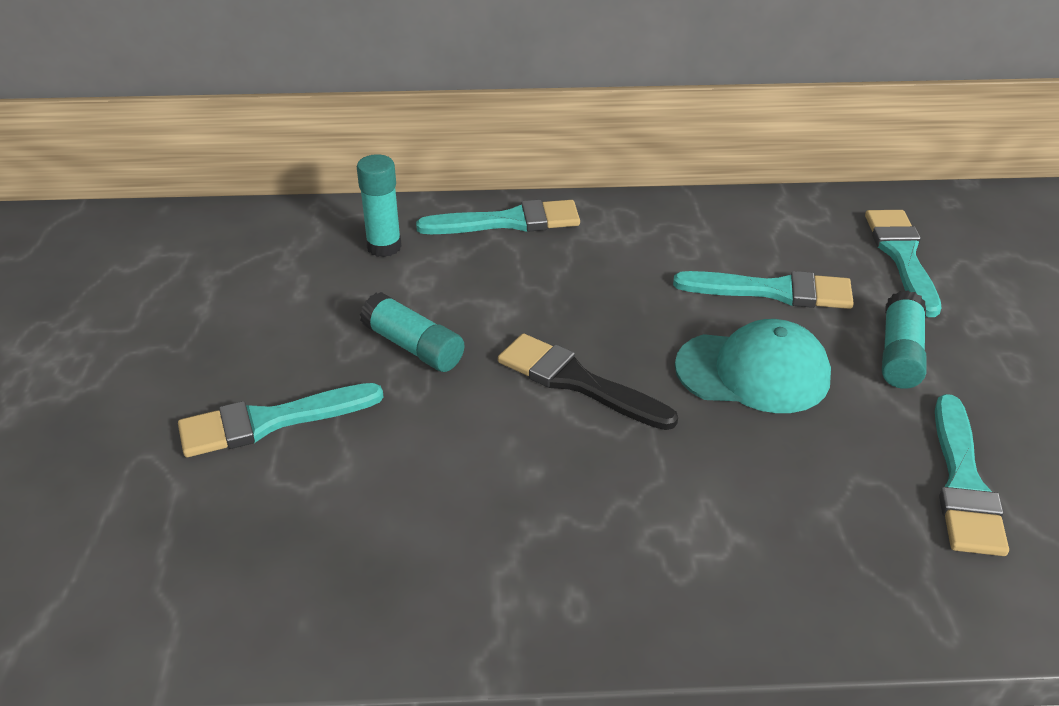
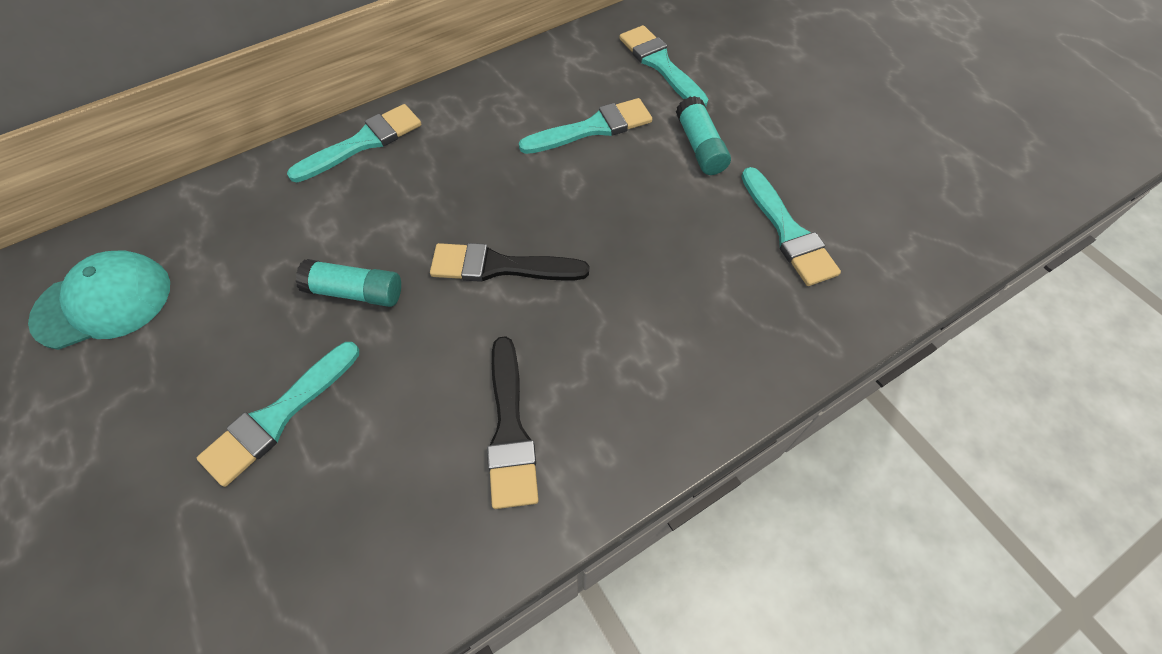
camera: 30 degrees left, 20 degrees up
turquoise glue stick [357,154,402,257] -> none
turquoise cap [675,319,831,413] -> turquoise cap moved to [28,251,170,350]
none -> black brush [487,336,539,509]

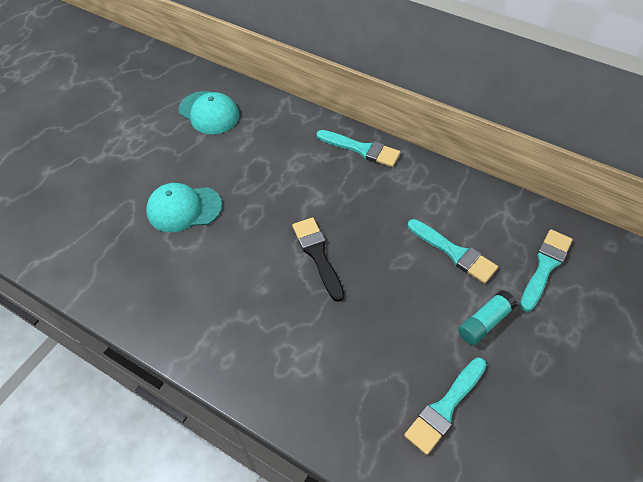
camera: 65 degrees right, 5 degrees down
turquoise brush [197,342,359,487] -> turquoise cap [146,183,222,232]
turquoise glue stick [296,259,401,307] -> none
black brush [487,336,539,509] -> none

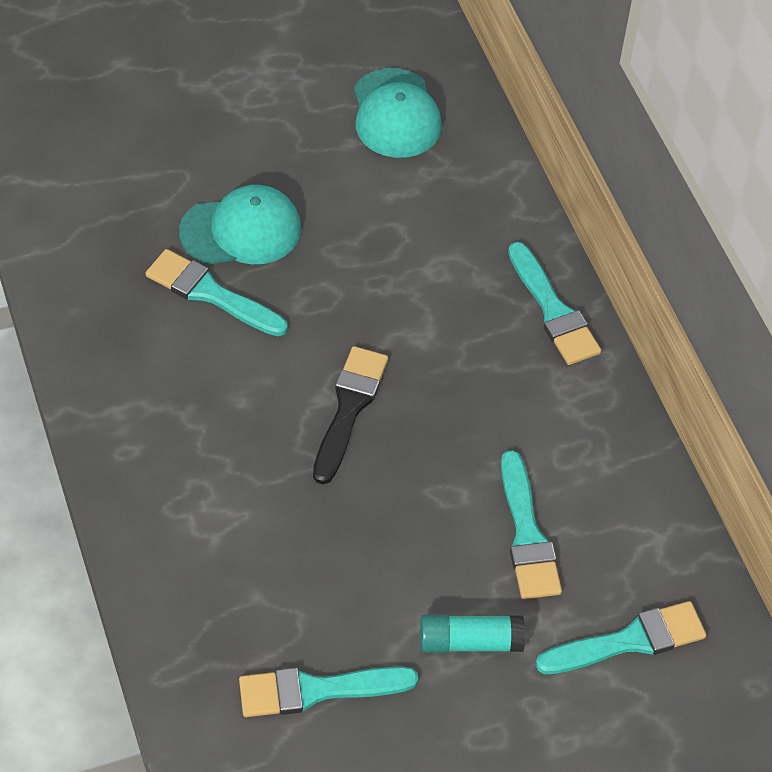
camera: 35 degrees right, 0 degrees up
turquoise cap [146,183,222,232] -> turquoise cap turned 135 degrees clockwise [179,185,301,265]
none -> turquoise brush [145,249,288,336]

